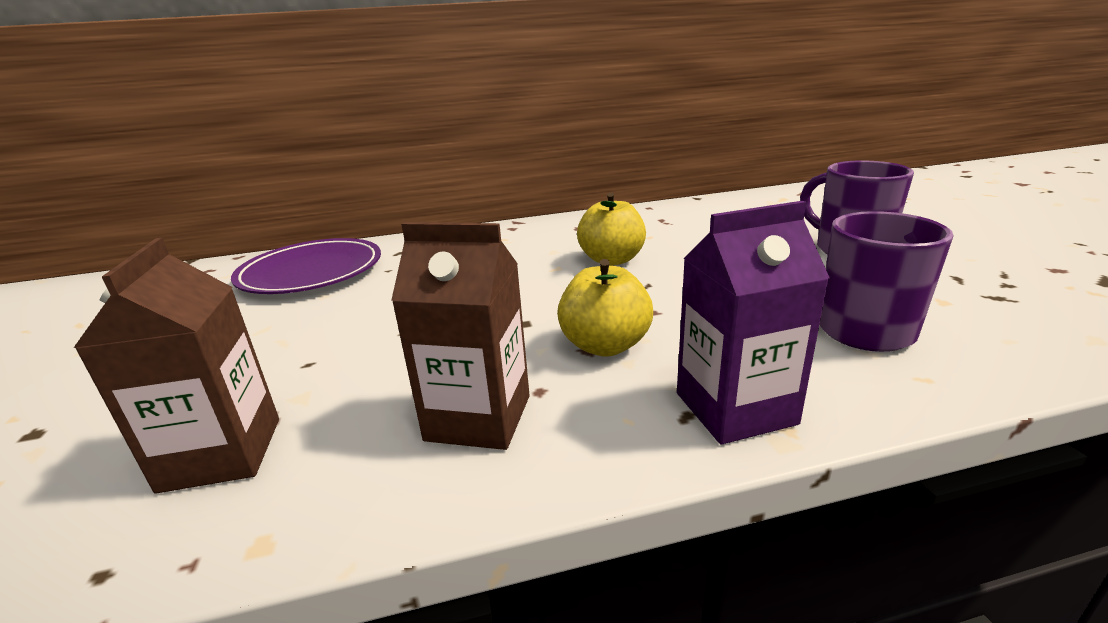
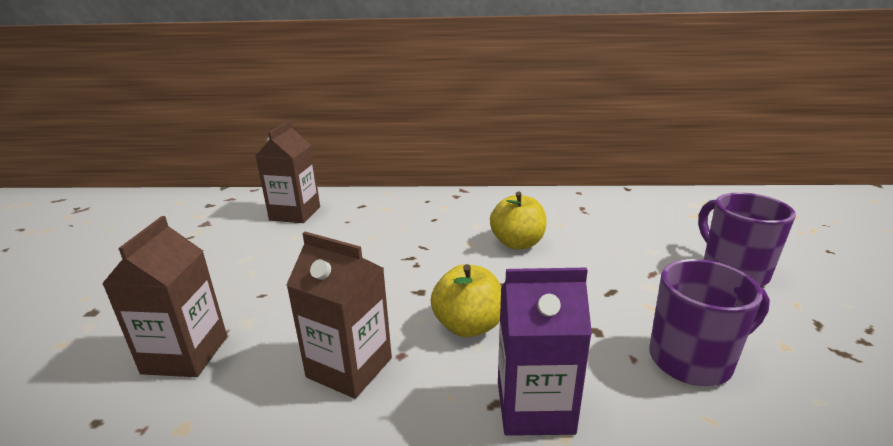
camera: 15 degrees right, 0 degrees up
purple plate [231,238,381,294] -> brown carton [256,121,320,223]

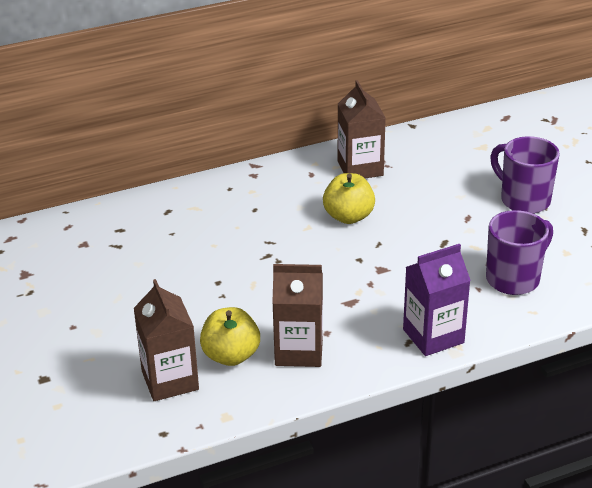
camera: 25 degrees left, 10 degrees up
brown carton [256,121,320,223] -> brown carton moved to [338,80,386,178]
yellow apple [430,264,501,337] -> yellow apple moved to [200,307,260,366]

